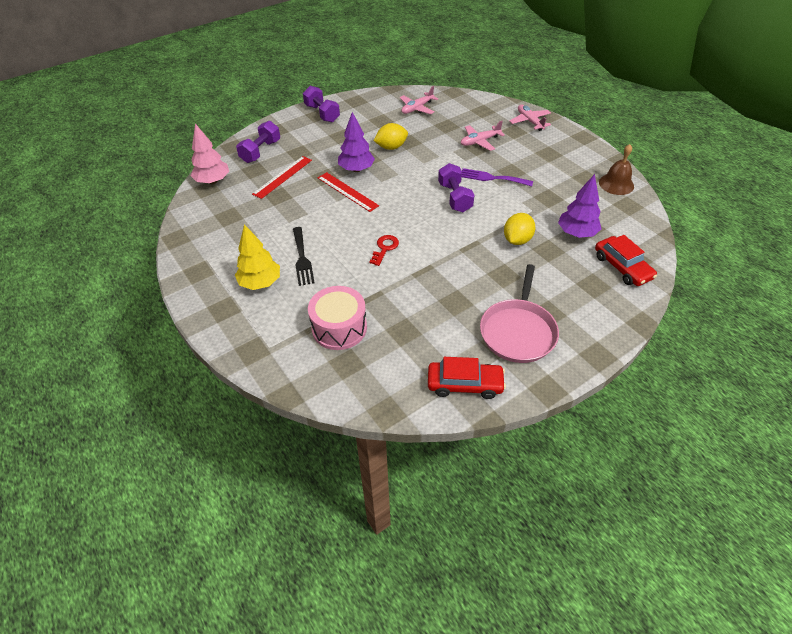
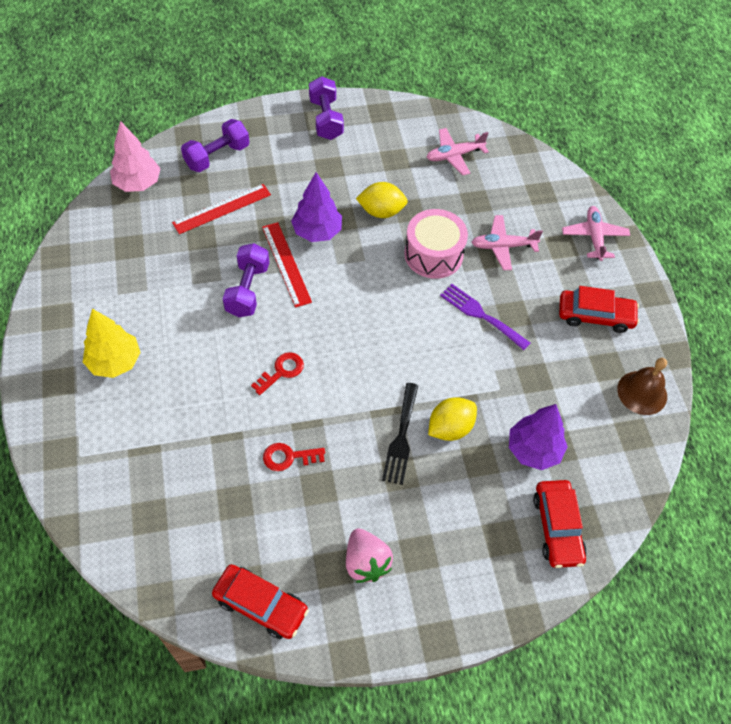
camera: 20 degrees right, 10 degrees up
black fork [293,227,315,286] -> black fork moved to [382,383,419,485]
pink drum [308,286,367,350] -> pink drum moved to [404,209,468,279]
purple dumbbell [438,163,474,212] -> purple dumbbell moved to [223,243,269,317]
pink pan [480,264,559,363] -> pink strawberry [346,528,393,583]
none -> red key [263,443,325,471]
none -> red car [559,286,639,333]

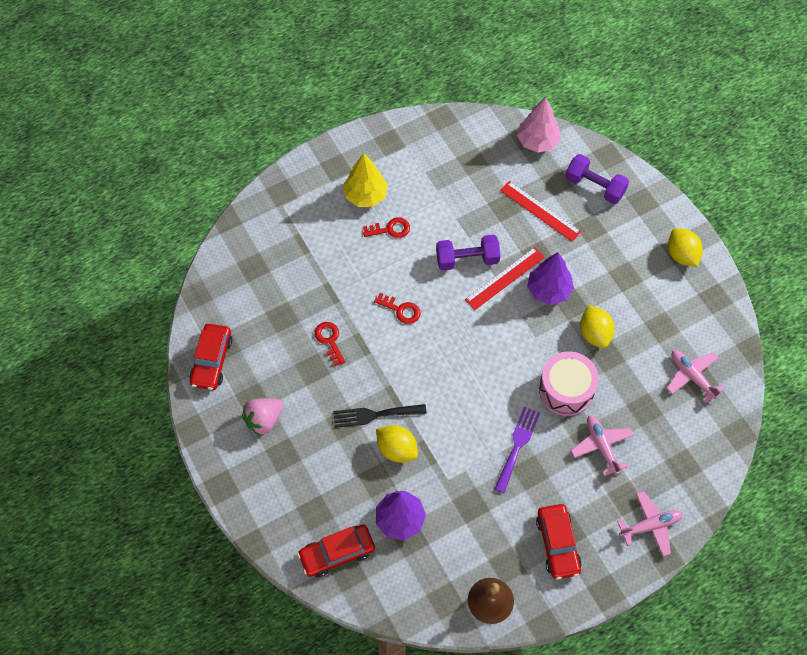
camera: 75 degrees right, 5 degrees up
purple dumbbell [309,76,344,140] -> yellow lemon [668,228,703,267]
none -> red key [363,217,410,238]

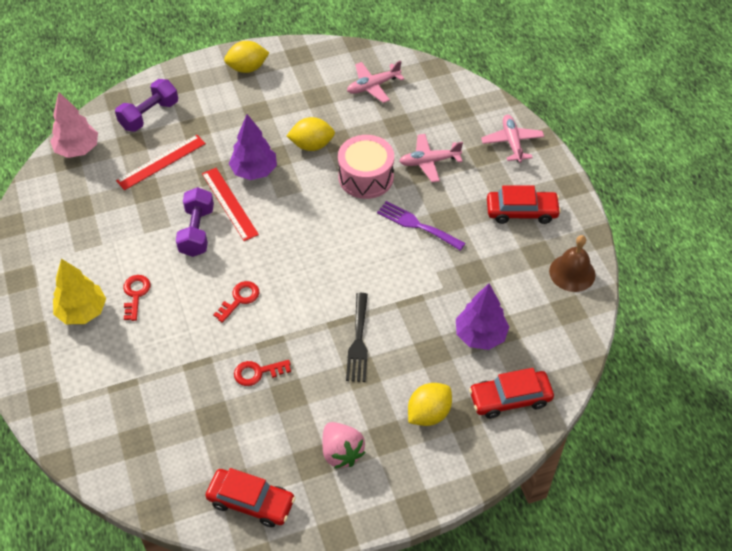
camera: 80 degrees left, 10 degrees down
red car [297,524,375,578] -> red car turned 90 degrees clockwise [469,368,554,419]
yellow lemon [376,425,418,463] -> yellow lemon moved to [408,383,452,426]

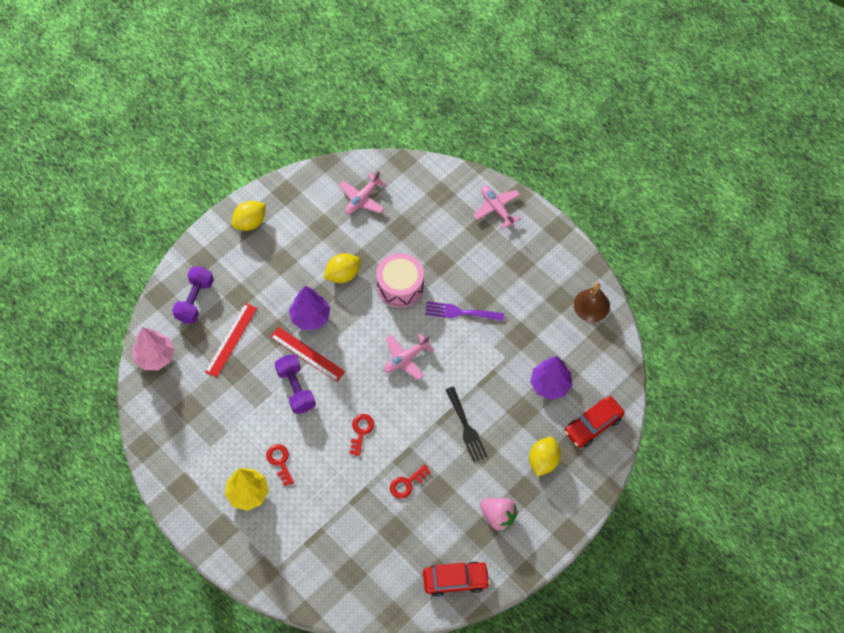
camera: 25 degrees left, 10 degrees up
pink plane [399,134,463,182] -> pink plane moved to [383,334,434,380]
red car [487,185,561,224] -> none

